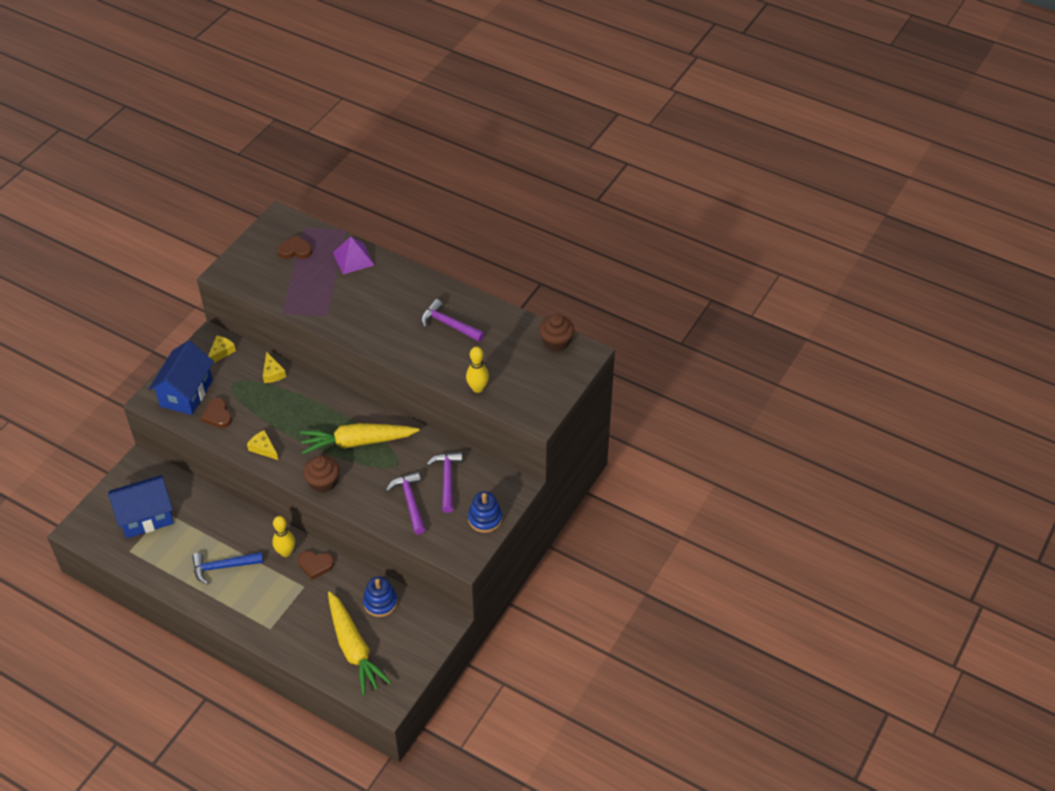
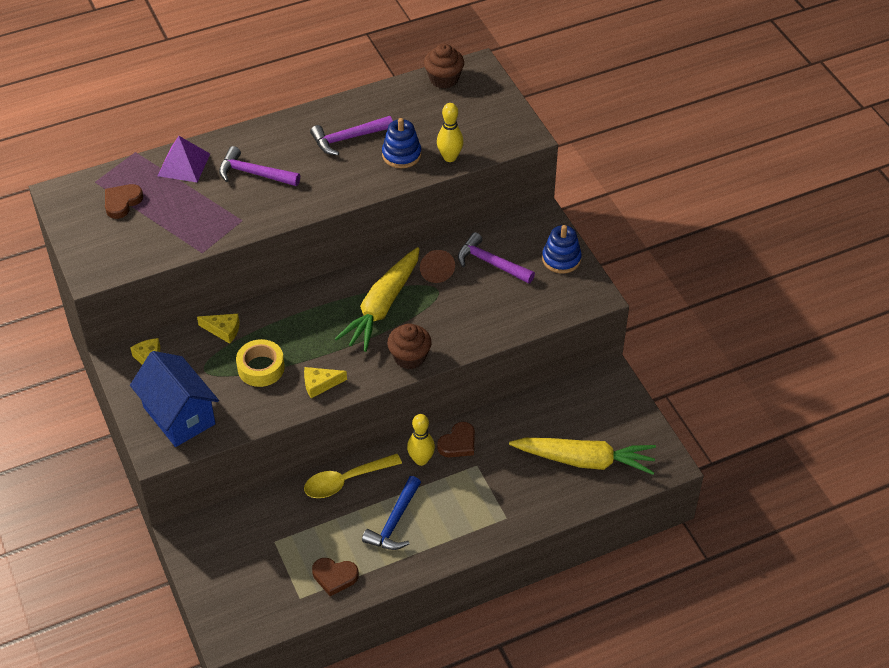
camera: 55 degrees left, 0 degrees up
blue house [108,475,174,538] -> none
brown heart [200,398,232,428] -> brown heart moved to [312,558,359,596]
blue stacking toy [363,576,397,617] -> blue stacking toy moved to [382,118,421,168]
purple hammer [386,472,425,535] -> purple hammer moved to [219,146,300,186]
none -> yellow tape [236,339,285,387]
none -> yellow spoon [304,454,402,498]
none -> brown cone [420,250,455,283]

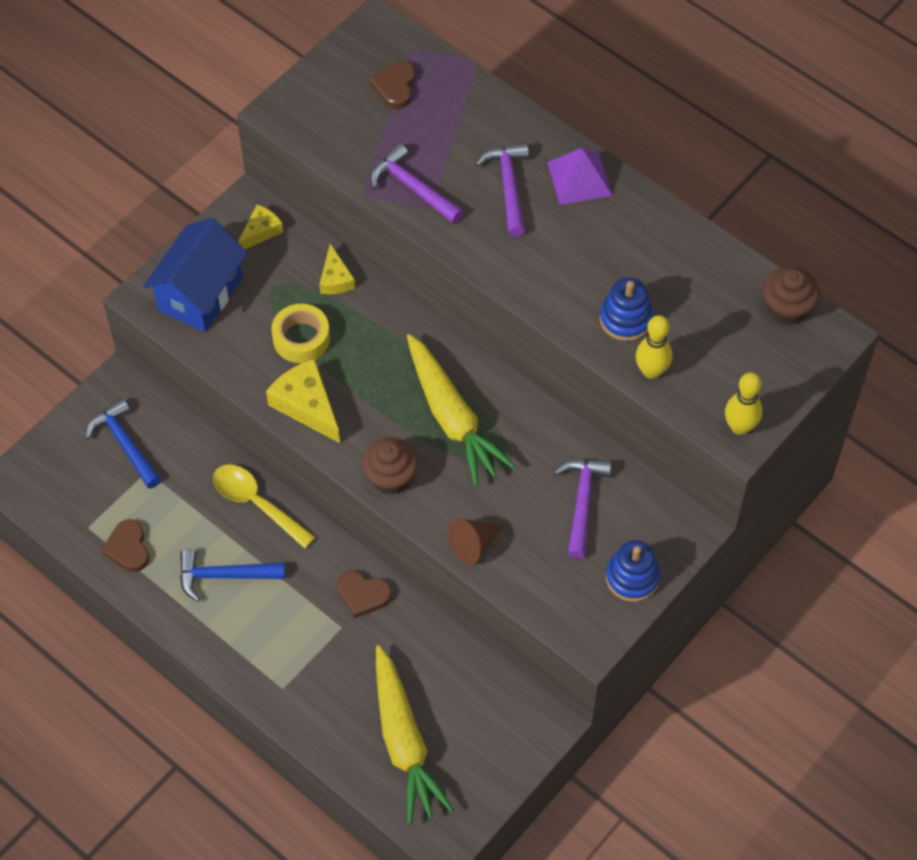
camera: 65 degrees right, 10 degrees up
brown heart [105,184,143,219] -> brown heart turned 90 degrees counterclockwise [369,61,415,109]
purple pyramid [158,136,210,182] -> purple pyramid moved to [547,148,613,205]
yellow cheese [304,367,347,398] -> yellow cheese [266,359,340,443], size x1.64
purple hammer [310,116,393,155] -> purple hammer moved to [370,143,464,224]
yellow carrot [335,247,419,352] -> yellow carrot turned 120 degrees counterclockwise [407,334,515,486]
yellow bowling pin [407,414,435,466] -> yellow bowling pin moved to [725,372,763,435]
brown cone [420,250,455,283] -> brown cone moved to [448,518,503,565]
none -> blue hammer [85,398,161,489]

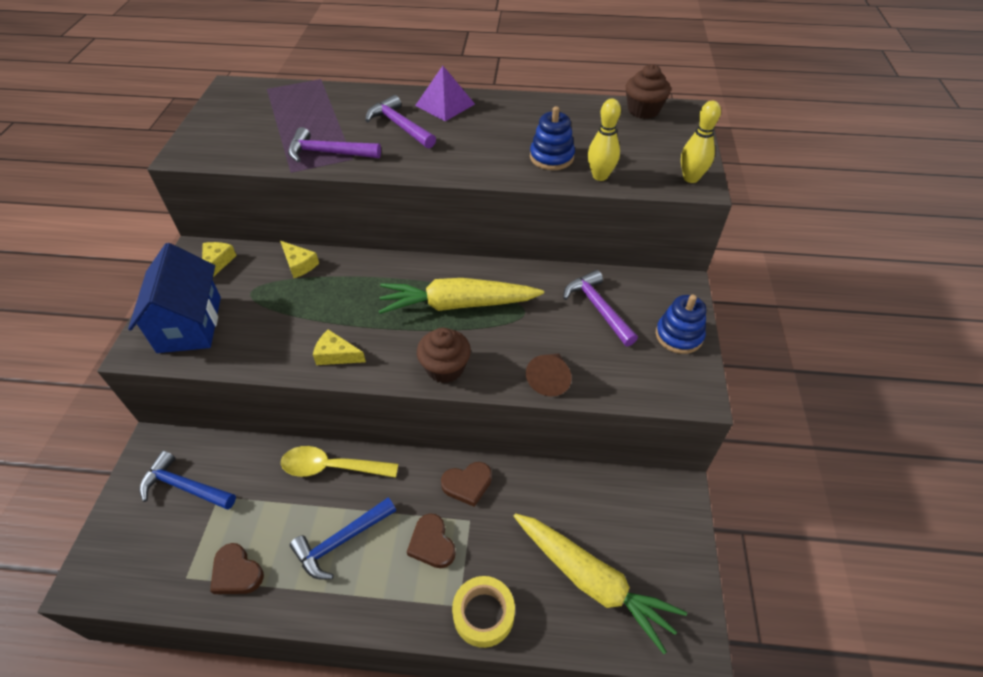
camera: 35 degrees left, 10 degrees down
yellow cheese [266,359,340,443] -> yellow cheese [313,329,366,365], size x0.61
yellow tape [271,304,330,363] -> yellow tape moved to [452,576,515,648]
brown heart [369,61,415,109] -> brown heart moved to [407,514,456,568]
yellow carrot [407,334,515,486] -> yellow carrot turned 150 degrees clockwise [379,278,544,314]

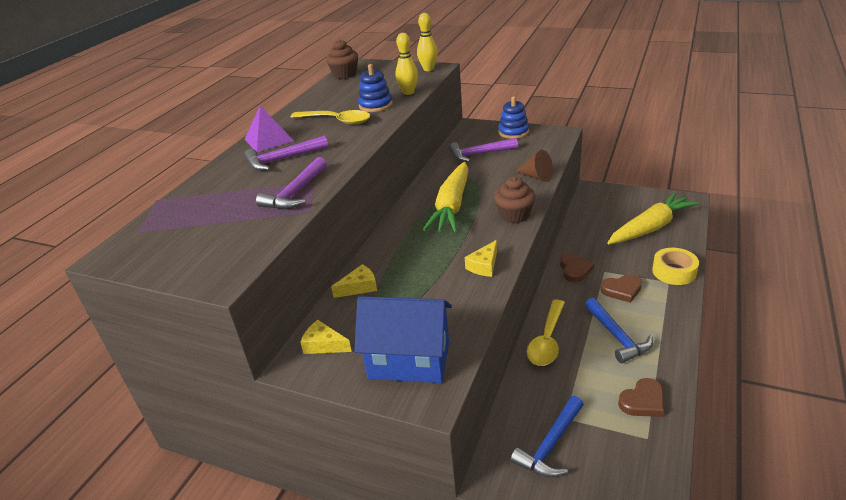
camera: 70 degrees left, 15 degrees down
none -> yellow spoon [291,110,370,124]

